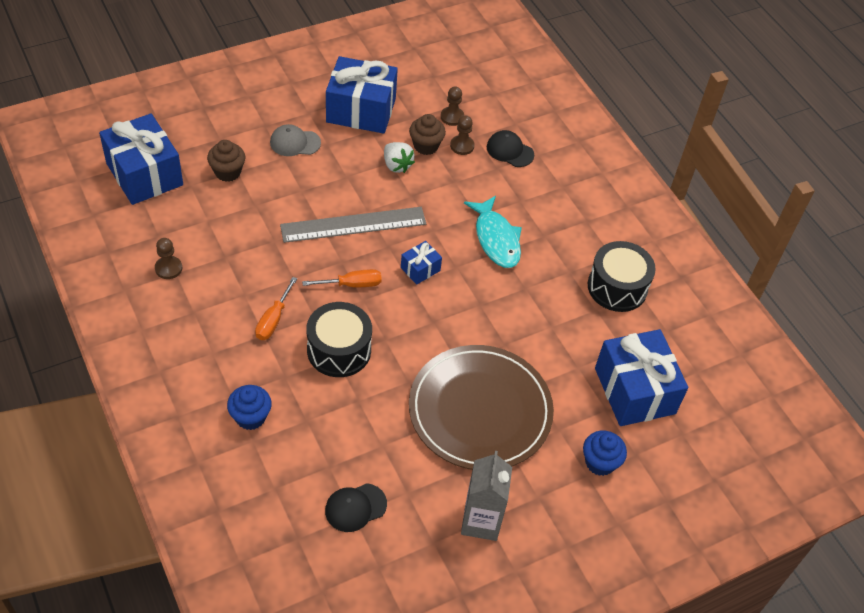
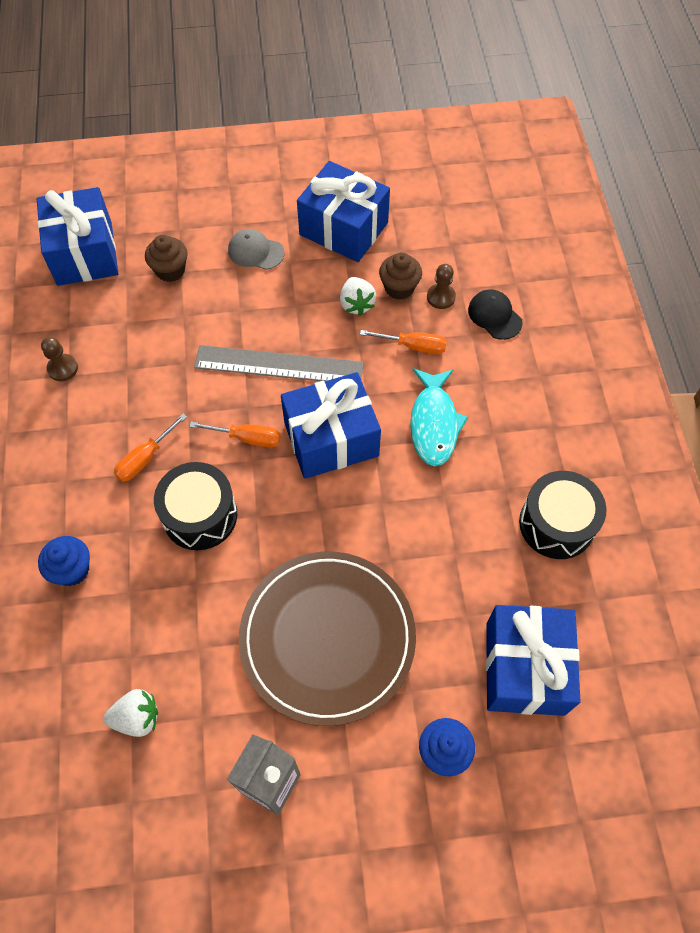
camera: 25 degrees right, 10 degrees up
black cap [325,483,387,532] -> white strawberry [103,689,158,737]
blue gift [401,241,442,285] -> blue gift [281,372,381,479], size x2.16
brown pawn [441,86,464,126] -> none
none -> orange screwdriver [360,330,447,354]

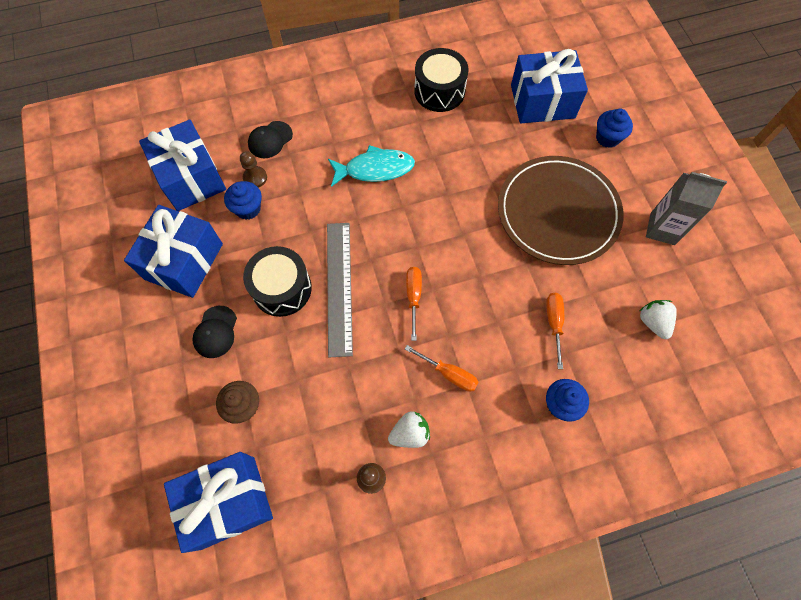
camera: 100 degrees left, 5 degrees up
black drum [154,462,237,550] -> black drum moved to [243,246,312,317]
grey cap [228,229,284,270] -> black cap [192,306,237,358]
blue gift [281,372,381,479] -> blue gift moved to [139,120,226,211]
white strawberry [340,277,376,316] -> white strawberry moved to [388,411,430,448]
orange screwdriver [360,330,447,354] -> orange screwdriver moved to [546,293,564,369]
brown cupcake [379,252,422,300] -> blue cupcake [224,181,262,219]

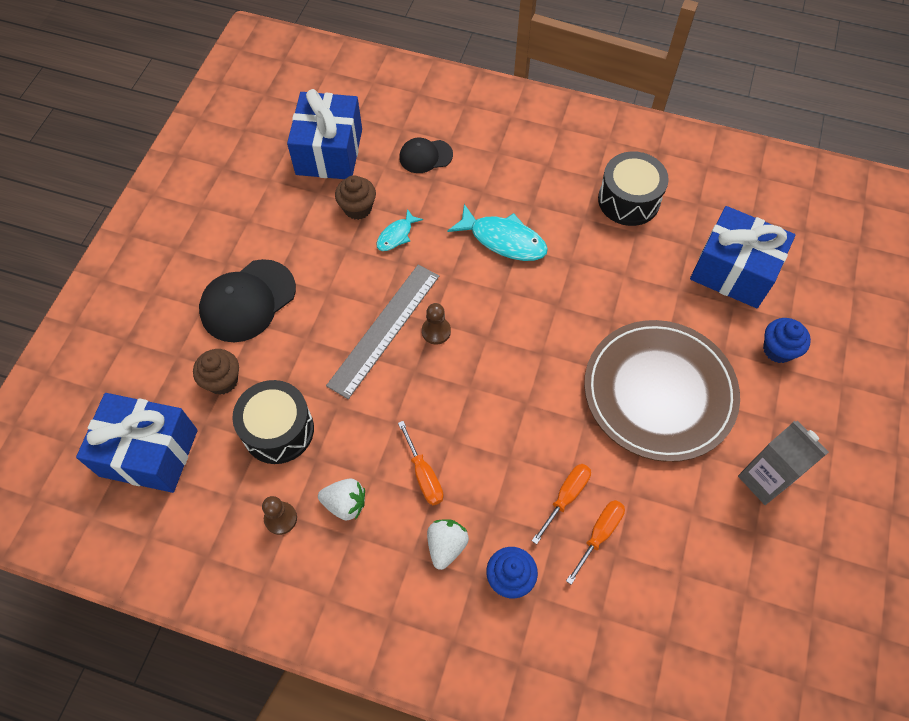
camera: 35 degrees right, 5 degrees down
blue gift [124,205,223,298] -> none
black cap [192,306,237,358] -> black cap [199,259,296,342], size x1.72
blue cupcake [224,181,262,219] -> brown cupcake [335,175,376,220]
brown pawn [240,151,267,188] -> brown pawn moved to [422,303,451,344]
black drum [243,246,312,317] -> black drum moved to [232,380,314,464]
orange screwdriver [406,267,422,341] -> orange screwdriver moved to [566,500,625,585]
white strawberry [640,300,677,339] -> white strawberry moved to [427,519,469,570]
none -> turquoise fish [376,209,423,251]

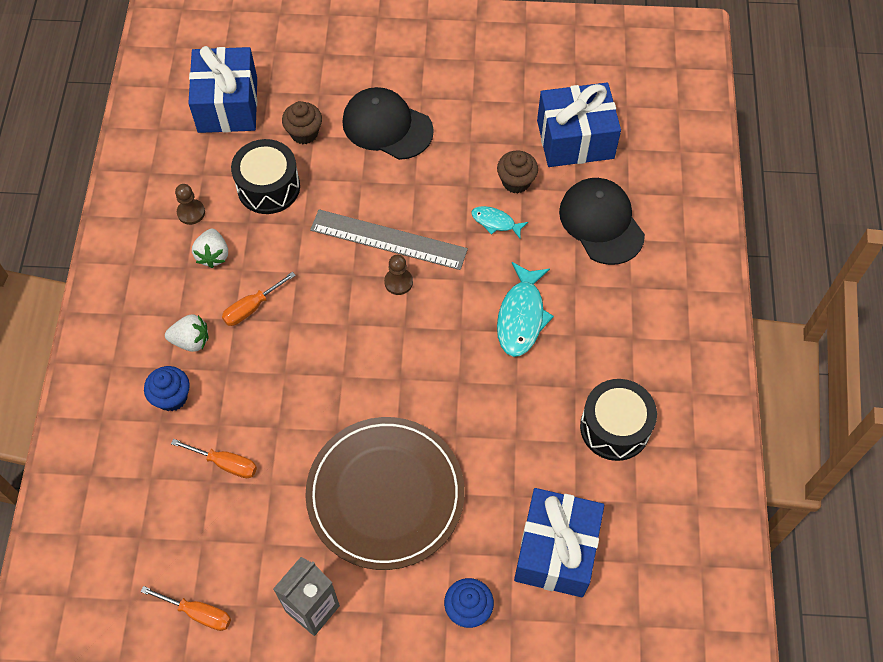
camera: 75 degrees right, 0 degrees up
black cap [399,137,453,173] -> black cap [559,178,645,265], size x1.72
orange screwdriver [532,464,591,544] -> orange screwdriver moved to [141,586,231,631]

